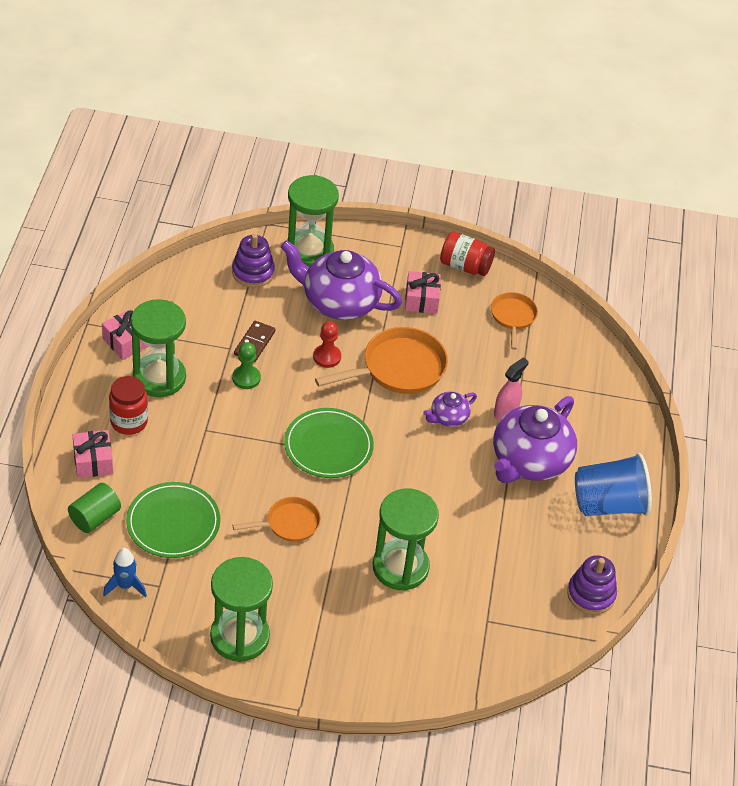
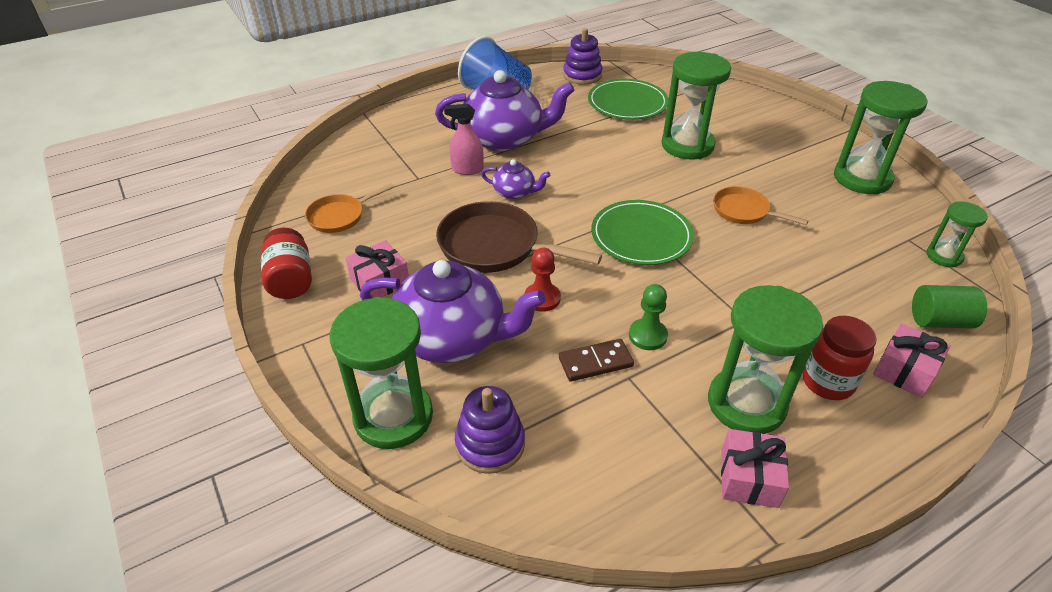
camera: 125 degrees left, 5 degrees down
blue rocket [103,548,147,597] -> green hourglass [926,201,988,268]
green plate [126,482,220,558] -> green plate moved to [588,79,668,120]
purple teapot [281,240,402,320] -> purple teapot turned 60 degrees counterclockwise [360,260,546,363]
orange pan [315,327,448,394] -> brown pan [436,201,602,273]

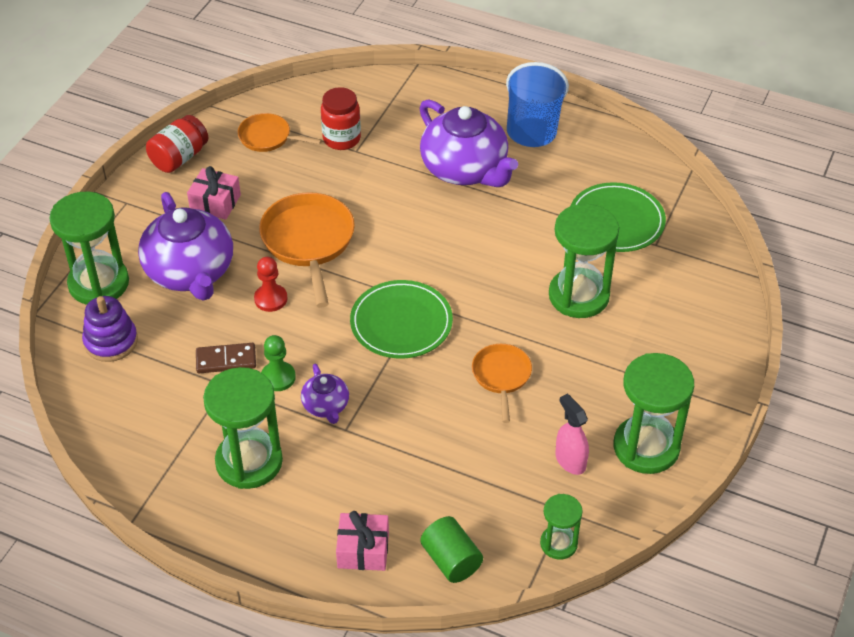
camera: 55 degrees right, 5 degrees up
brown pan [436,201,602,273] -> orange pan [259,192,355,308]
pink spray bottle [444,104,483,175] -> pink spray bottle moved to [555,394,589,475]
purple teapot [481,159,550,199] -> purple teapot moved to [301,364,349,424]
brown domino [559,339,634,382] -> brown domino turned 45 degrees counterclockwise [196,343,256,373]
purple stacking toy [563,28,602,85] -> none
pink gift [721,429,789,508] -> none
red jar [803,316,876,400] -> red jar moved to [321,87,361,150]

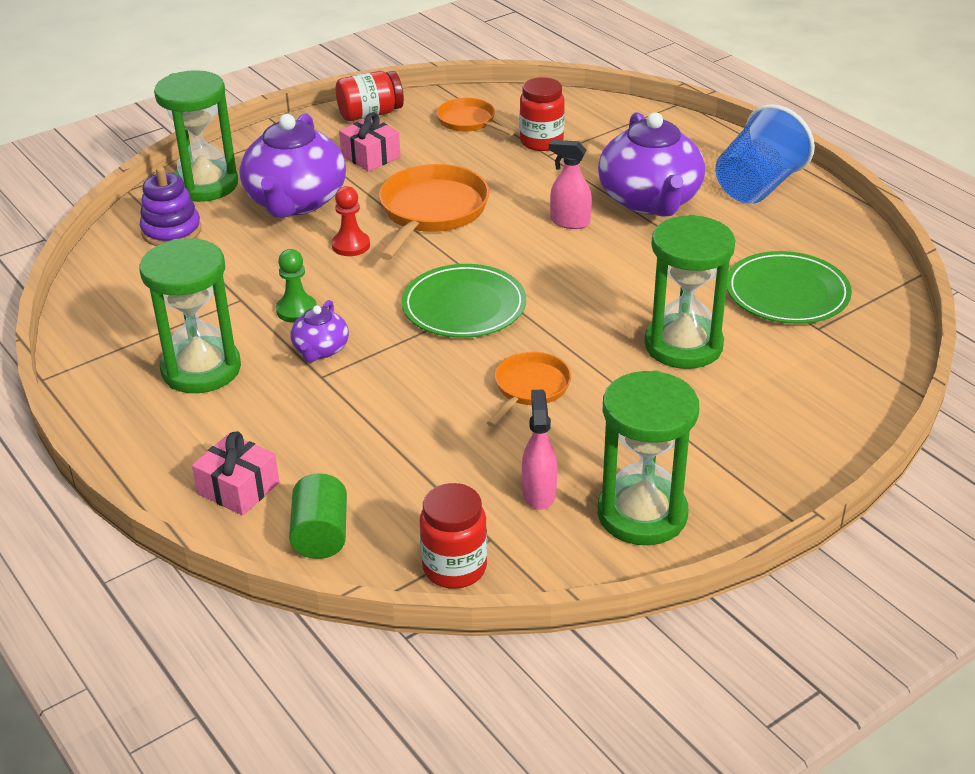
camera: 30 degrees right, 10 degrees down
brown domino [196,343,256,373] -> none
green hourglass [540,494,583,560] -> red jar [420,483,487,589]
none -> pink spray bottle [549,140,592,229]

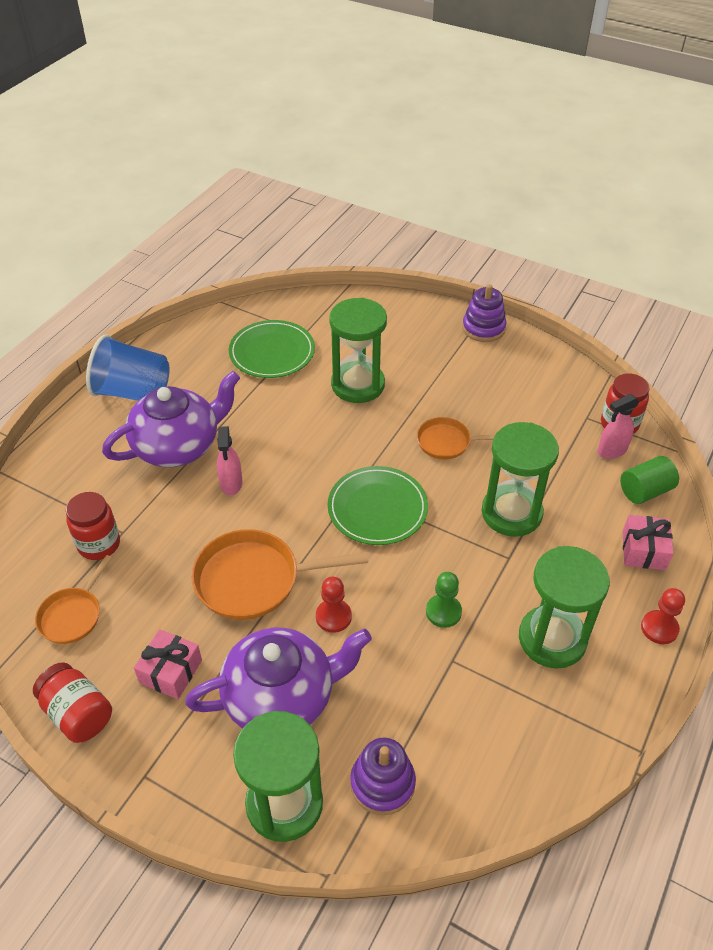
camera: 115 degrees left, 10 degrees up
purple teapot [290,300,349,362] -> none
pink spray bottle [522,390,557,510] -> pink spray bottle moved to [597,394,640,459]
green hourglass [598,370,699,545] -> green hourglass moved to [482,422,559,537]
none -> purple stacking toy [462,284,506,342]
none -> red pawn [641,588,685,644]

